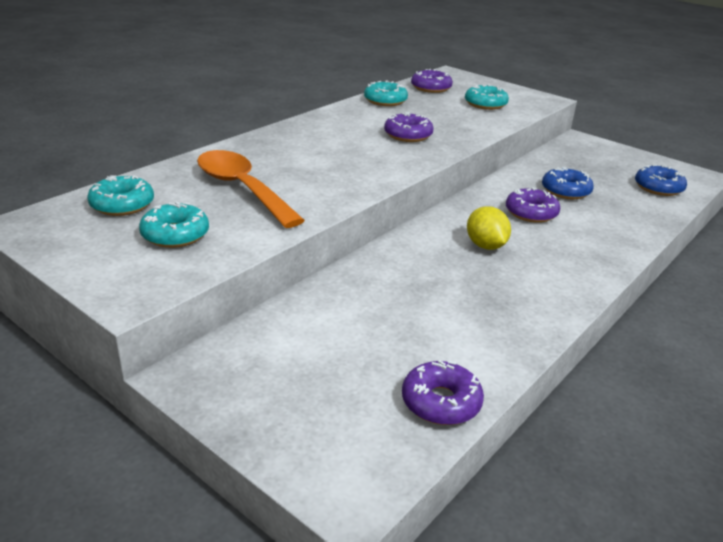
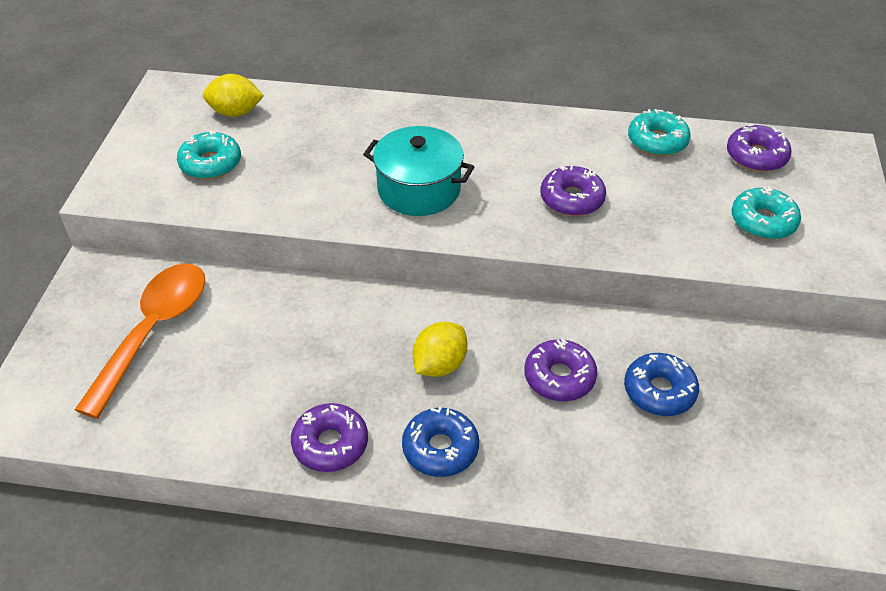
camera: 60 degrees right, 15 degrees up
turquoise donut [87,175,154,216] -> yellow lemon [203,74,264,117]
orange spoon [197,150,305,228] -> orange spoon moved to [75,263,205,419]
purple donut [402,360,484,425] -> purple donut moved to [291,403,368,472]
blue donut [635,165,687,196] -> blue donut moved to [402,406,479,477]
none -> turquoise pot [363,126,474,216]

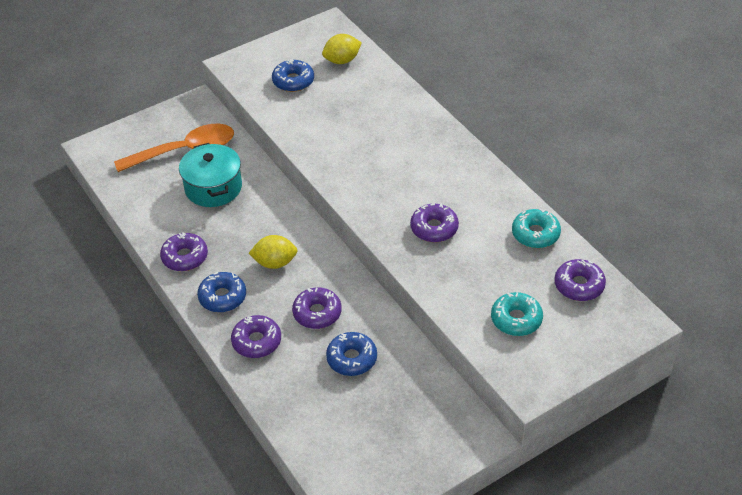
camera: 50 degrees right, 0 degrees up
turquoise donut [177,131,241,179] -> blue donut [272,59,314,92]
yellow lemon [203,74,264,117] -> yellow lemon turned 75 degrees counterclockwise [322,34,362,64]
turquoise pot [363,126,474,216] -> turquoise pot moved to [179,143,242,207]
none -> purple donut [231,315,281,358]

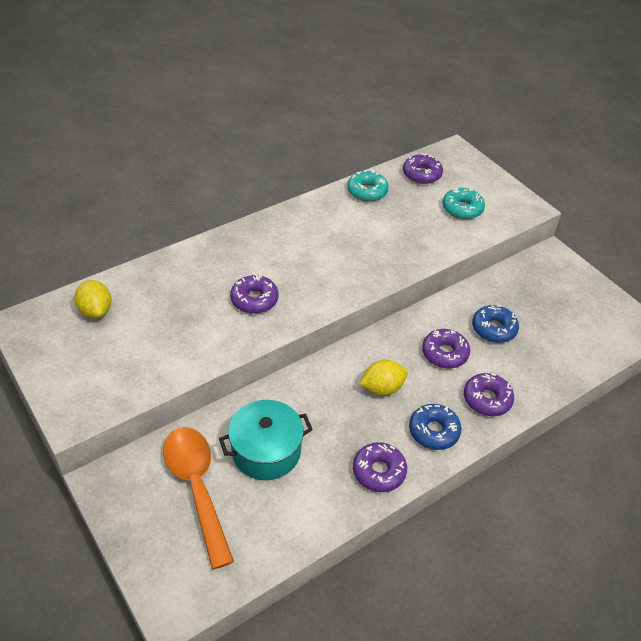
camera: 95 degrees left, 0 degrees up
yellow lemon [248,235,298,269] -> yellow lemon turned 75 degrees clockwise [360,360,408,396]
blue donut [272,59,314,92] -> none
purple donut [410,203,459,242] -> purple donut moved to [230,275,278,314]

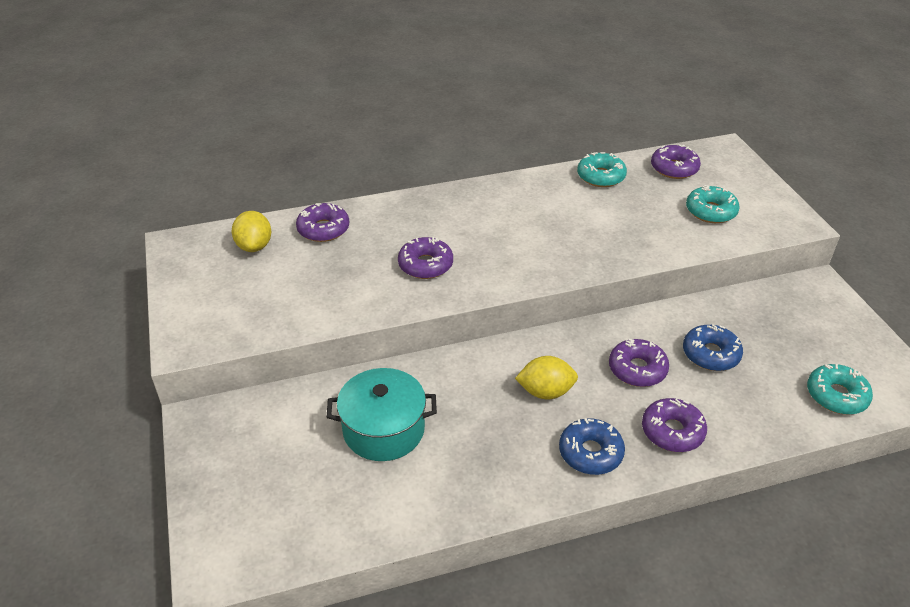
camera: 20 degrees right, 5 degrees down
orange spoon [163,427,234,569] -> none
purple donut [353,442,407,492] -> purple donut moved to [296,203,349,242]
none -> turquoise donut [807,364,873,414]

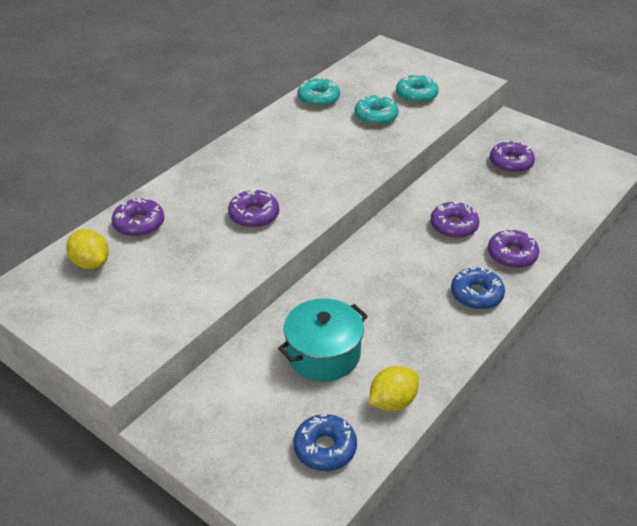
camera: 35 degrees left, 0 degrees up
yellow lemon [515,356,578,400] -> yellow lemon moved to [369,366,419,411]
purple donut [651,144,701,179] -> purple donut moved to [490,140,535,173]
blue donut [683,324,743,371] -> blue donut moved to [293,414,357,471]
turquoise donut [807,364,873,414] -> turquoise donut moved to [355,94,399,126]

